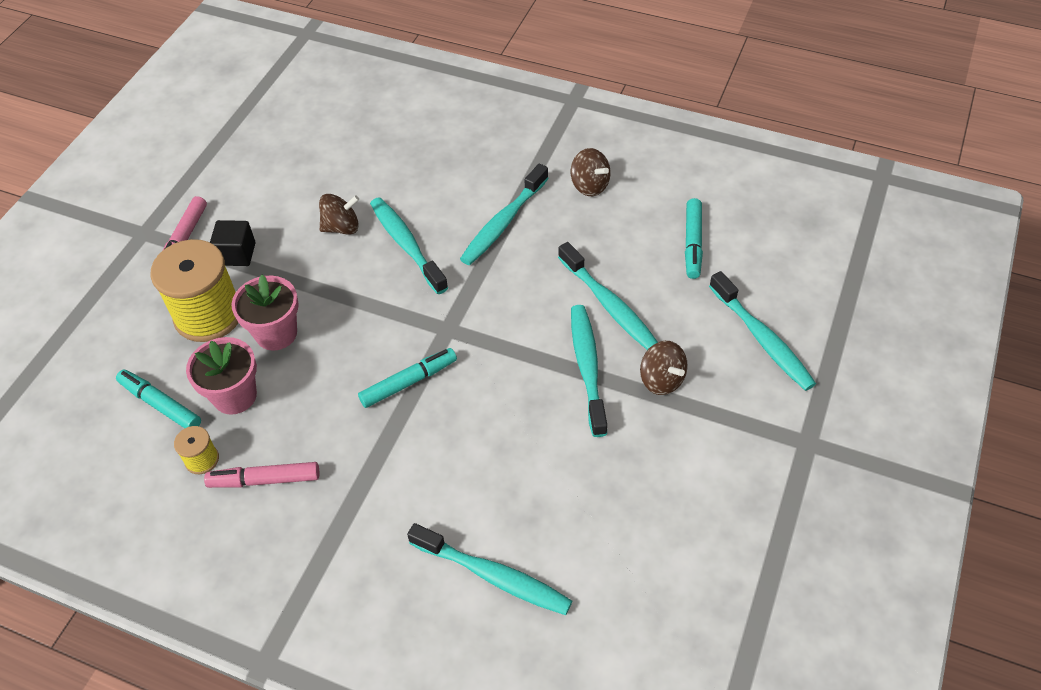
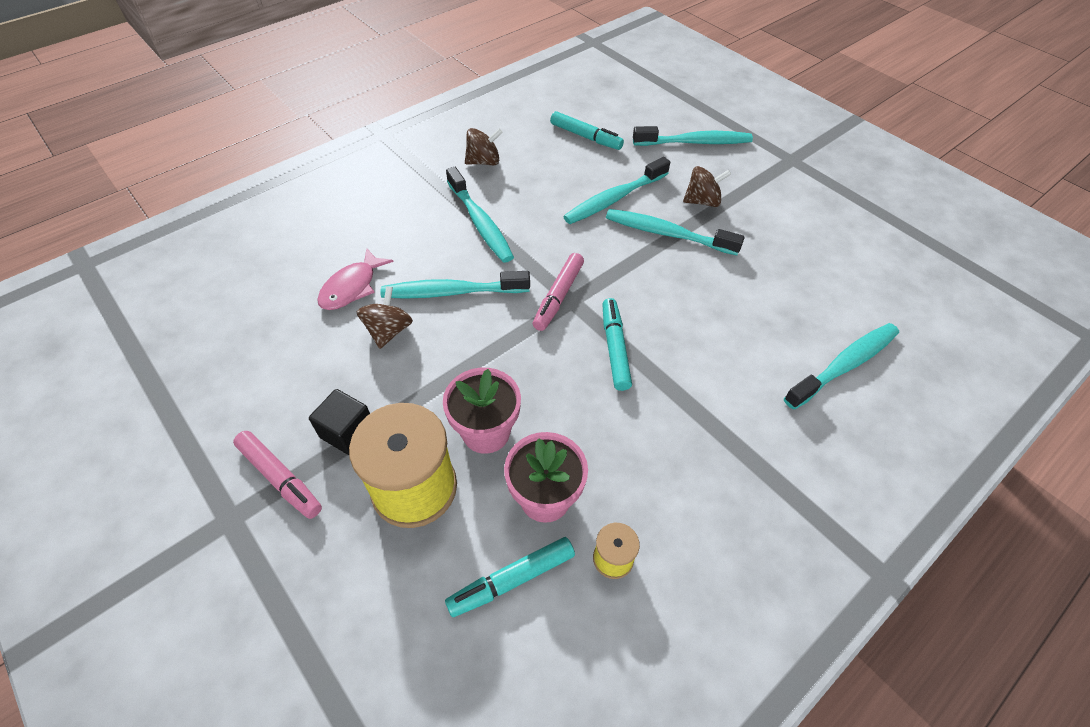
camera: 65 degrees left, 0 degrees up
pink marker [204,462,319,488] -> pink marker moved to [533,253,584,331]
turquoise toothbrush [558,242,658,350] -> turquoise toothbrush turned 150 degrees clockwise [563,157,670,224]
none -> pink fish [317,248,393,310]

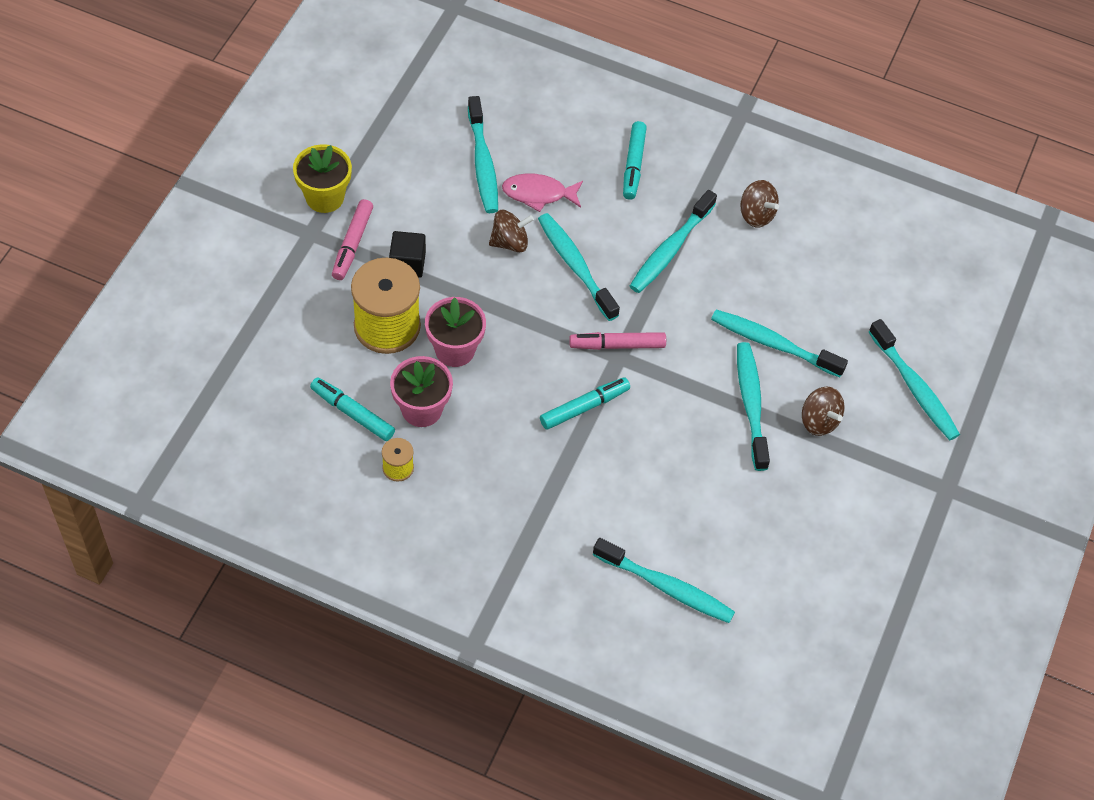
camera: 60 degrees right, 5 degrees up
turquoise marker [550,111,624,150] -> turquoise marker moved to [623,121,647,200]
none -> yellow flower pot [293,144,352,213]
none -> turquoise toothbrush [468,96,498,213]

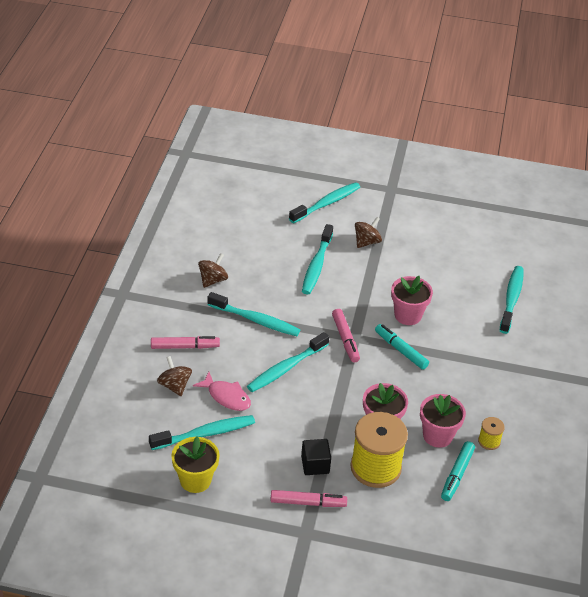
camera: 100 degrees left, 15 degrees down
yellow flower pot [293,144,352,213] -> yellow flower pot moved to [171,437,219,493]
brown spinning top [489,210,534,252] -> brown spinning top moved to [157,356,192,396]
pink fish [502,173,583,212] -> pink fish turned 45 degrees counterclockwise [193,372,251,411]
turquoise marker [623,121,647,200] -> pink marker [151,336,220,349]
turquoise toothbrush [737,342,770,471] -> none
none -> pink flower pot [391,276,433,325]

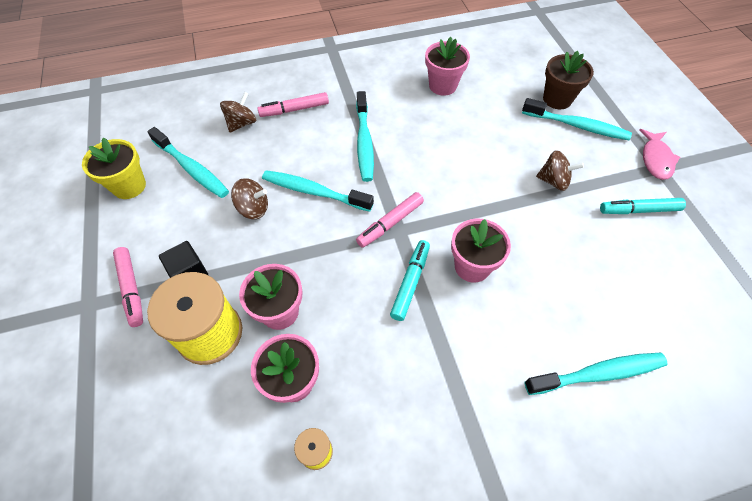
camera: 65 degrees right, 15 degrees up
pink marker [151,336,220,349] -> pink marker turned 105 degrees clockwise [257,92,329,117]
pink fish [193,372,251,411] -> pink fish moved to [640,129,680,180]
brown spinning top [198,253,228,288] -> brown spinning top moved to [231,178,268,219]
turquoise toothbrush [302,224,333,294] -> none
turquoise marker [441,441,475,501] -> turquoise marker moved to [600,198,686,214]
none -> pink flower pot [425,37,470,96]
none -> brown flower pot [543,51,594,109]

